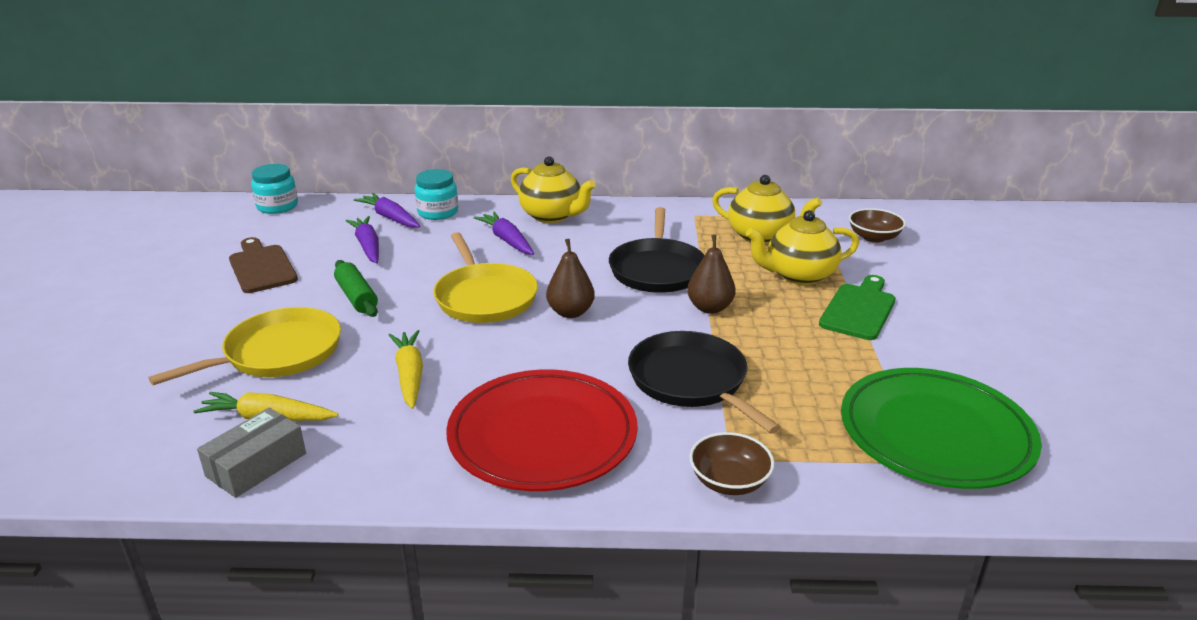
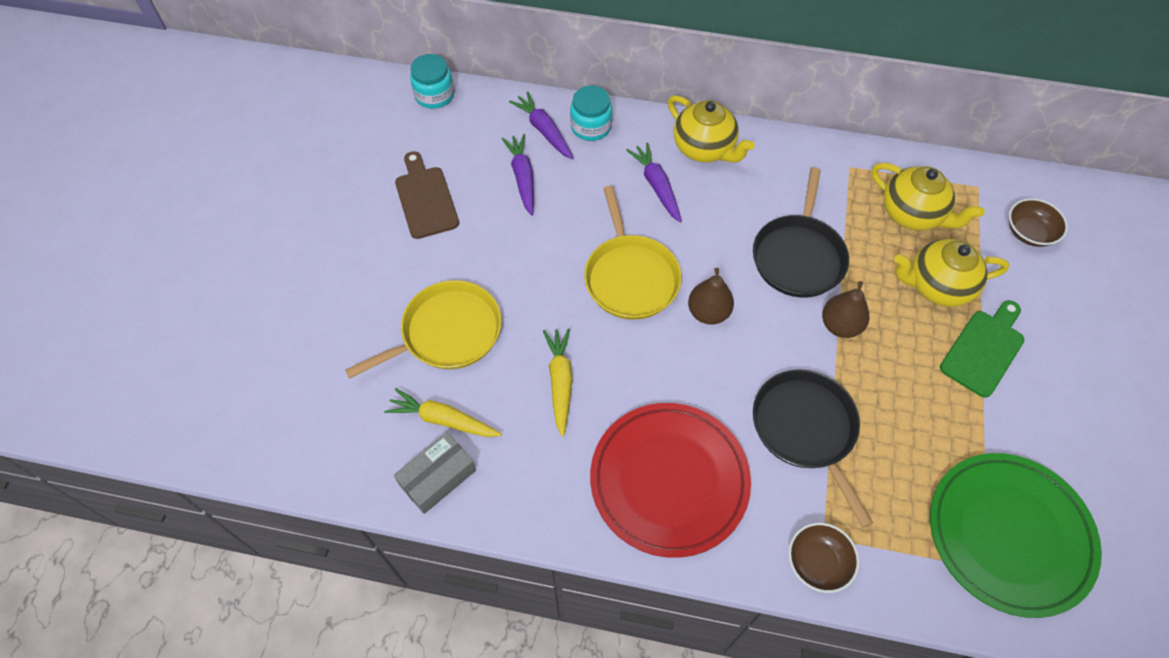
camera: 10 degrees right, 30 degrees up
green rolling pin [334,260,378,317] -> none

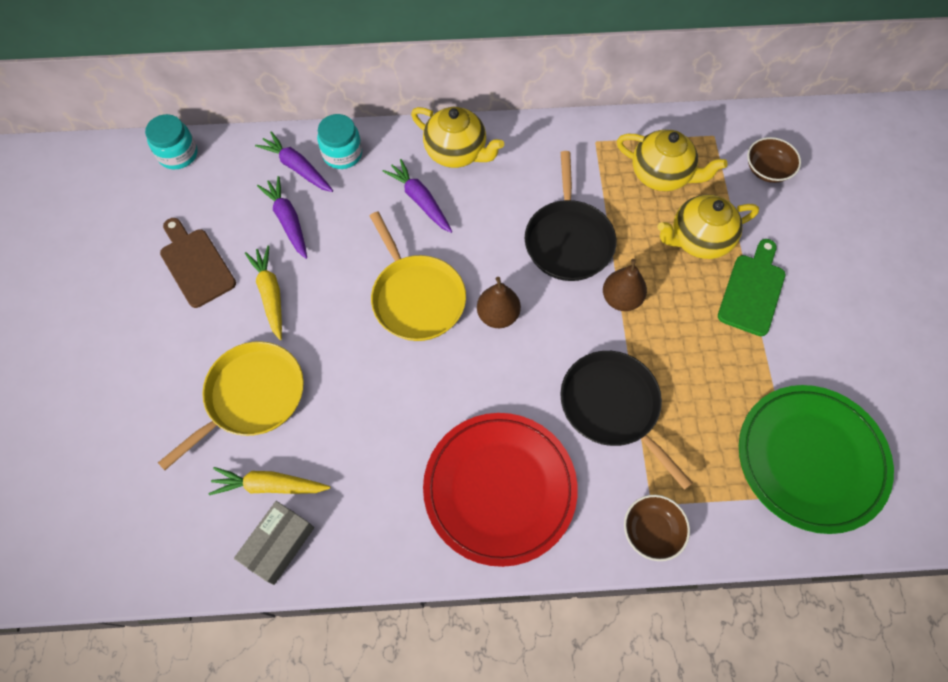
camera: 15 degrees left, 5 degrees up
yellow carrot [543,328,572,436] -> yellow carrot moved to [245,246,282,340]

